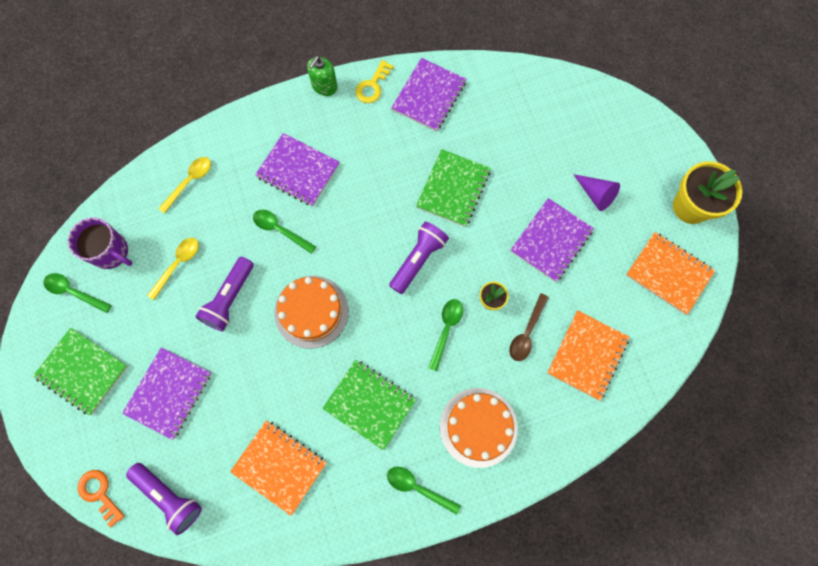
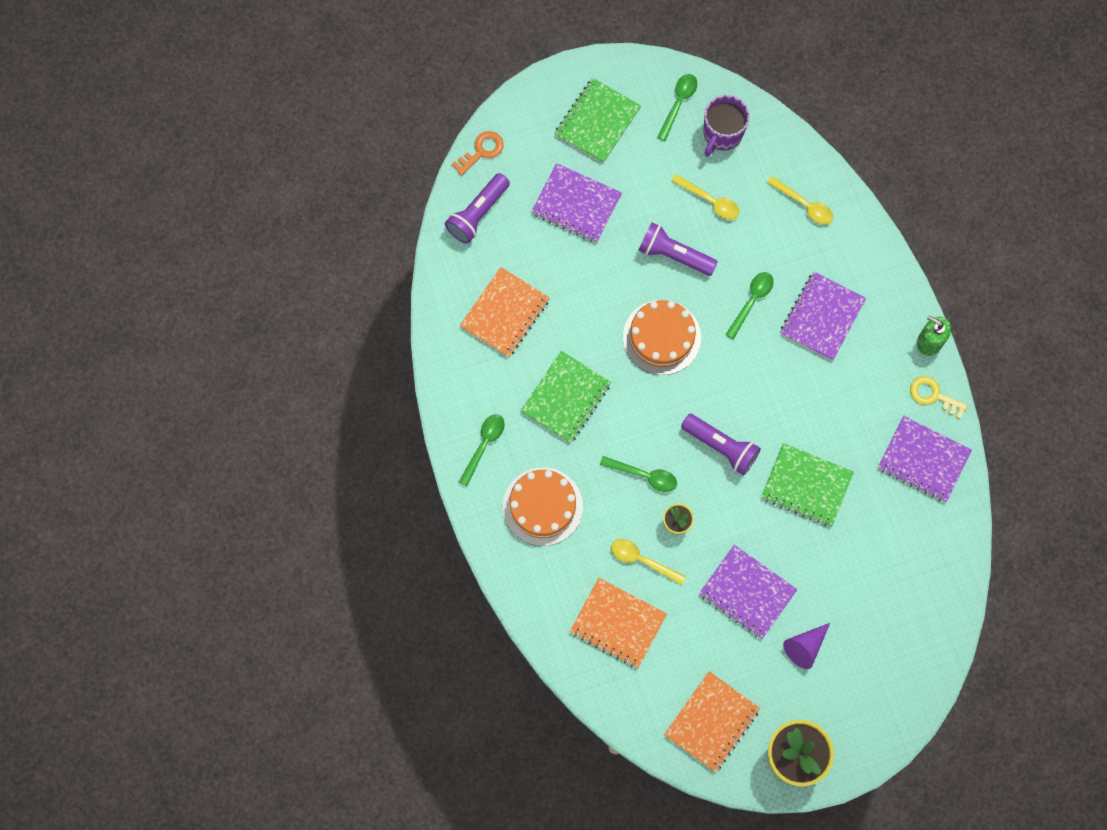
camera: 90 degrees right, 0 degrees up
brown spoon [509,293,549,361] -> yellow spoon [611,539,686,585]

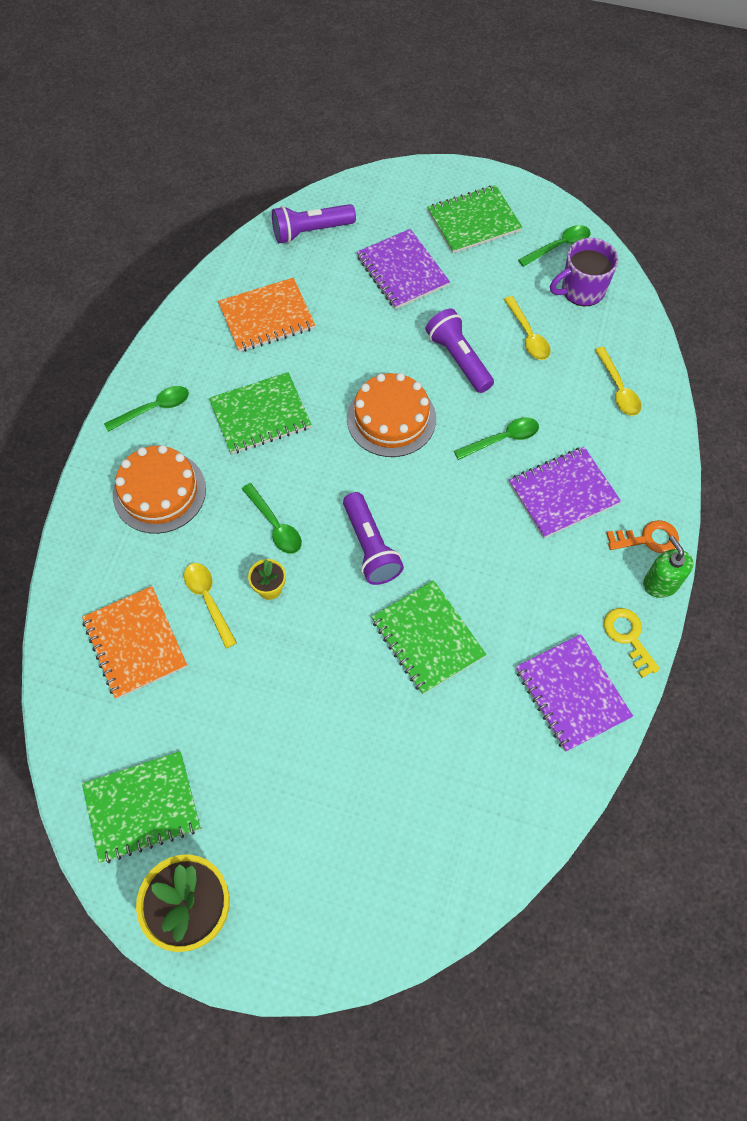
camera: 35 degrees right, 10 degrees down
orange key [451,131,504,176] -> orange key moved to [606,520,679,553]
orange notebook [664,671,760,772] -> green notebook [82,751,201,863]
purple notebook [699,545,797,639] -> none
purple cone [783,623,830,669] -> none

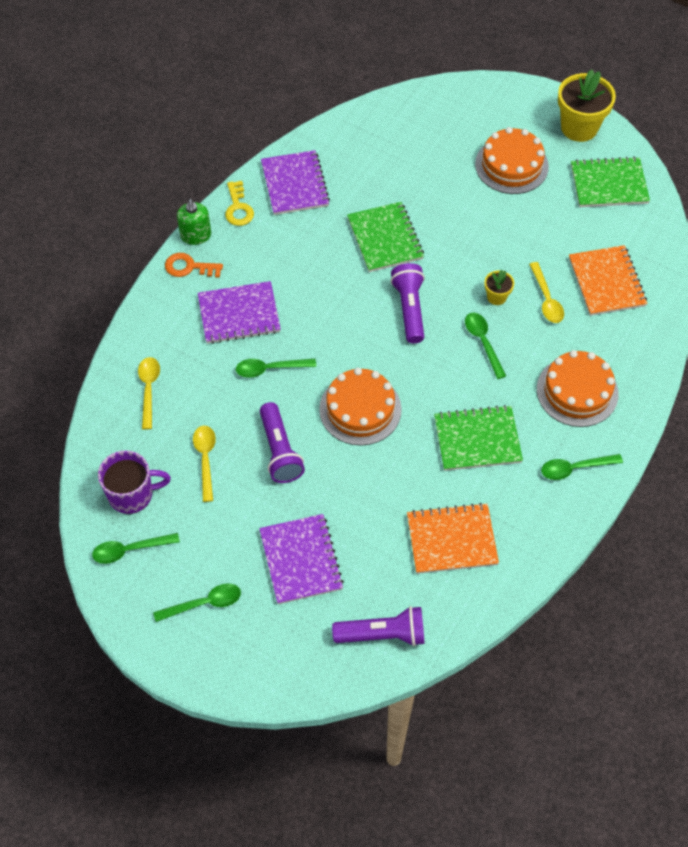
camera: 165 degrees left, 5 degrees down
green notebook [427,185,523,253] -> green spoon [153,583,241,622]
none -> orange cake [475,127,549,194]

